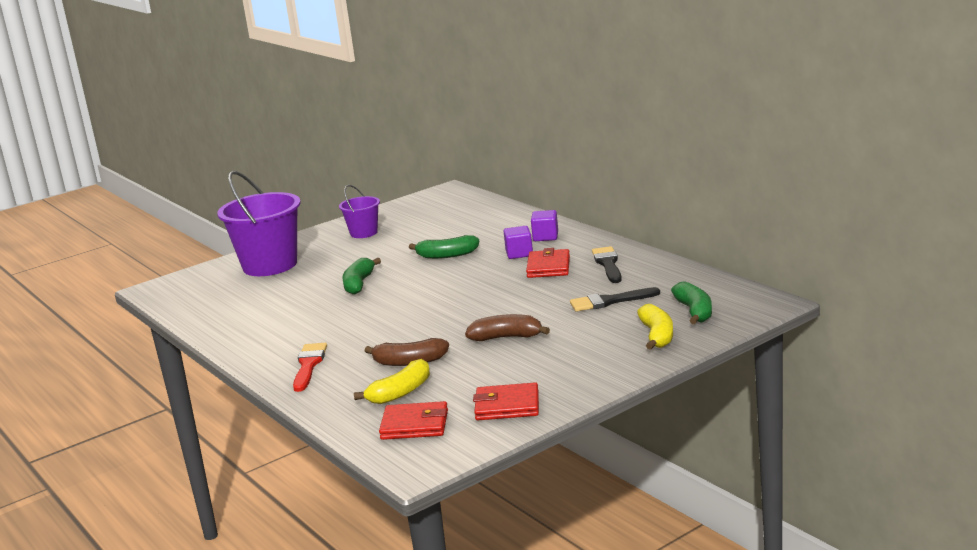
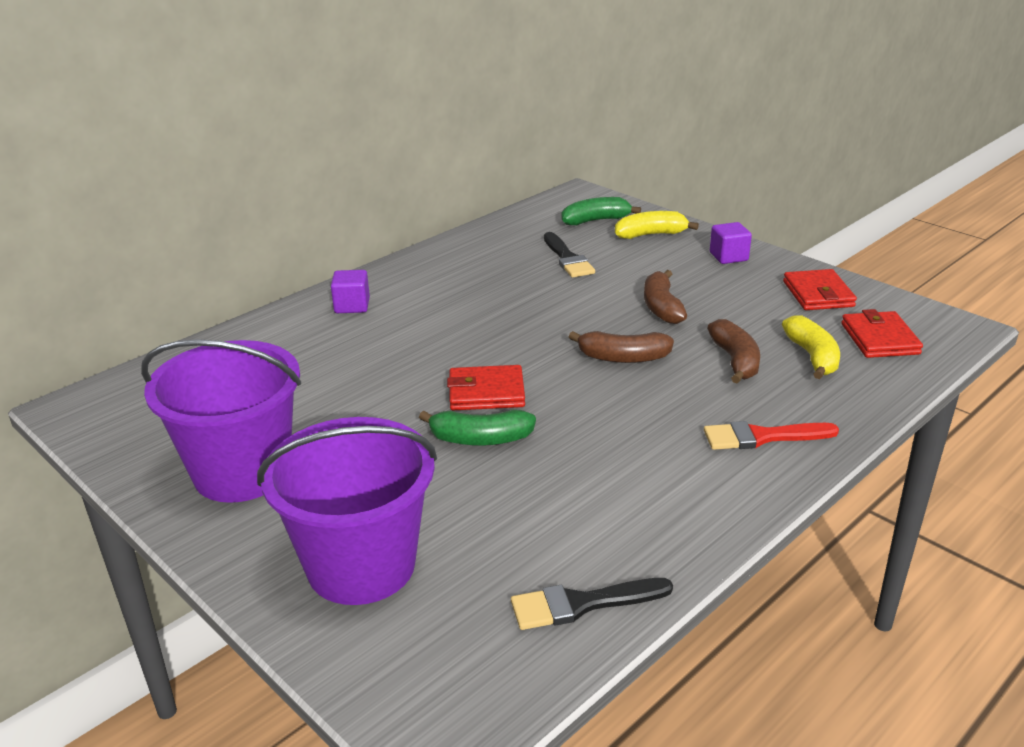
camera: 100 degrees left, 10 degrees up
purple bucket [339,185,380,238] -> purple bucket [141,339,301,503], size x1.90
yellow banana [354,359,430,404] -> yellow banana turned 45 degrees clockwise [782,316,840,379]
green banana [409,235,479,259] -> none
purple cube [504,226,533,259] -> purple cube moved to [710,222,752,264]
red wallet [526,248,570,278] -> red wallet moved to [447,365,525,410]
black brush [592,246,622,283] -> black brush moved to [511,578,673,630]
none -> brown banana [569,331,674,363]

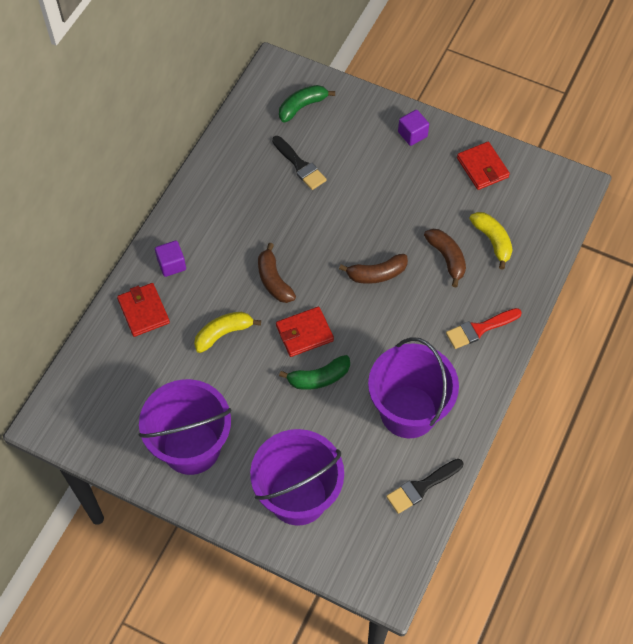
camera: 20 degrees left, 30 degrees up
yellow banana [615,211,699,239] -> yellow banana moved to [194,312,261,353]
brown banana [644,270,687,324] -> brown banana moved to [258,243,296,303]
red wallet [841,309,923,358] -> red wallet moved to [117,283,170,337]
none -> purple bucket [368,337,459,438]

